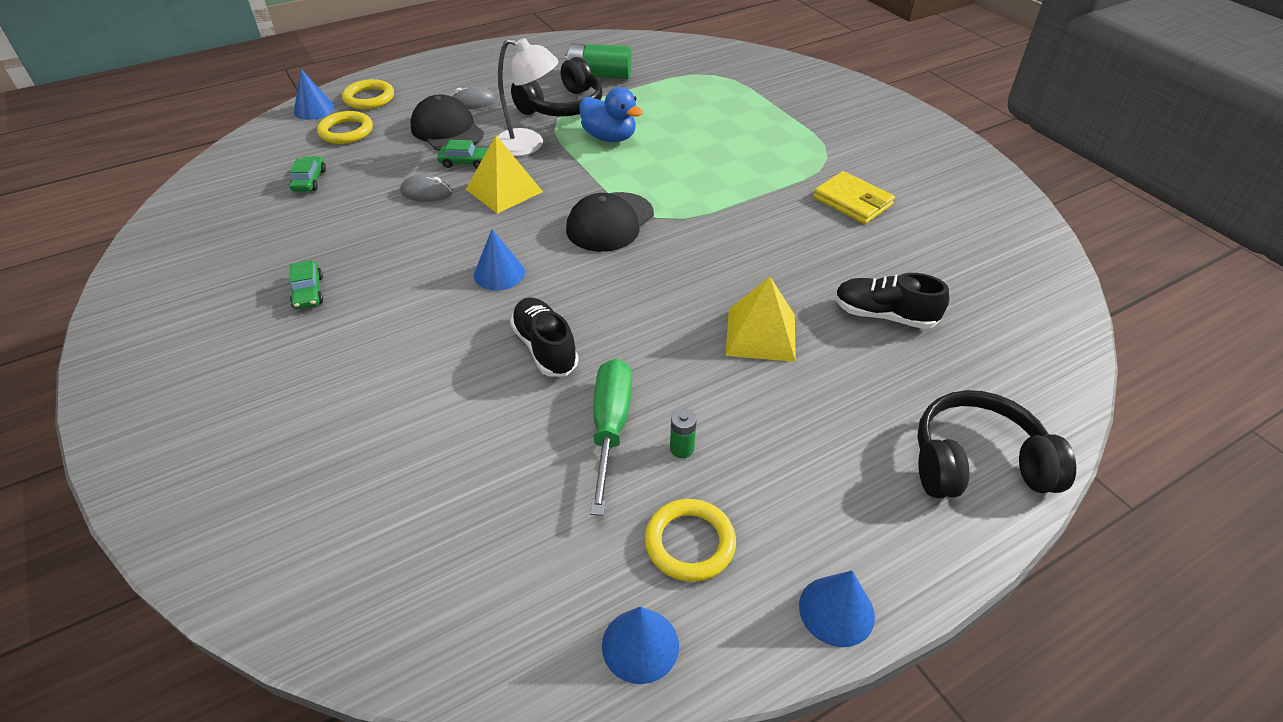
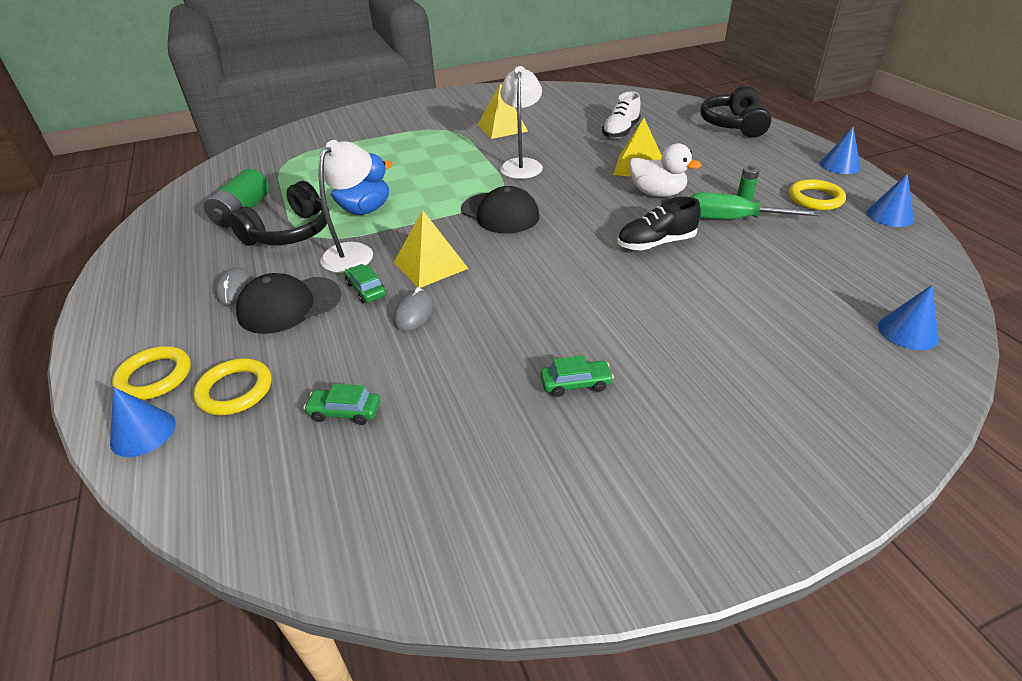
camera: 80 degrees left, 5 degrees down
green car [437,140,488,168] -> green car turned 45 degrees counterclockwise [344,264,386,303]
blue cone [474,229,525,290] -> blue cone moved to [878,285,939,350]
black headphones [511,57,603,117] -> black headphones turned 75 degrees clockwise [229,181,329,246]
yellow wallet [813,171,895,224] -> yellow pyramid [478,83,528,139]
black shoe [835,273,949,329] -> white shoe [602,91,641,139]
none -> white lamp [500,66,543,179]
none -> white duck [629,143,702,197]

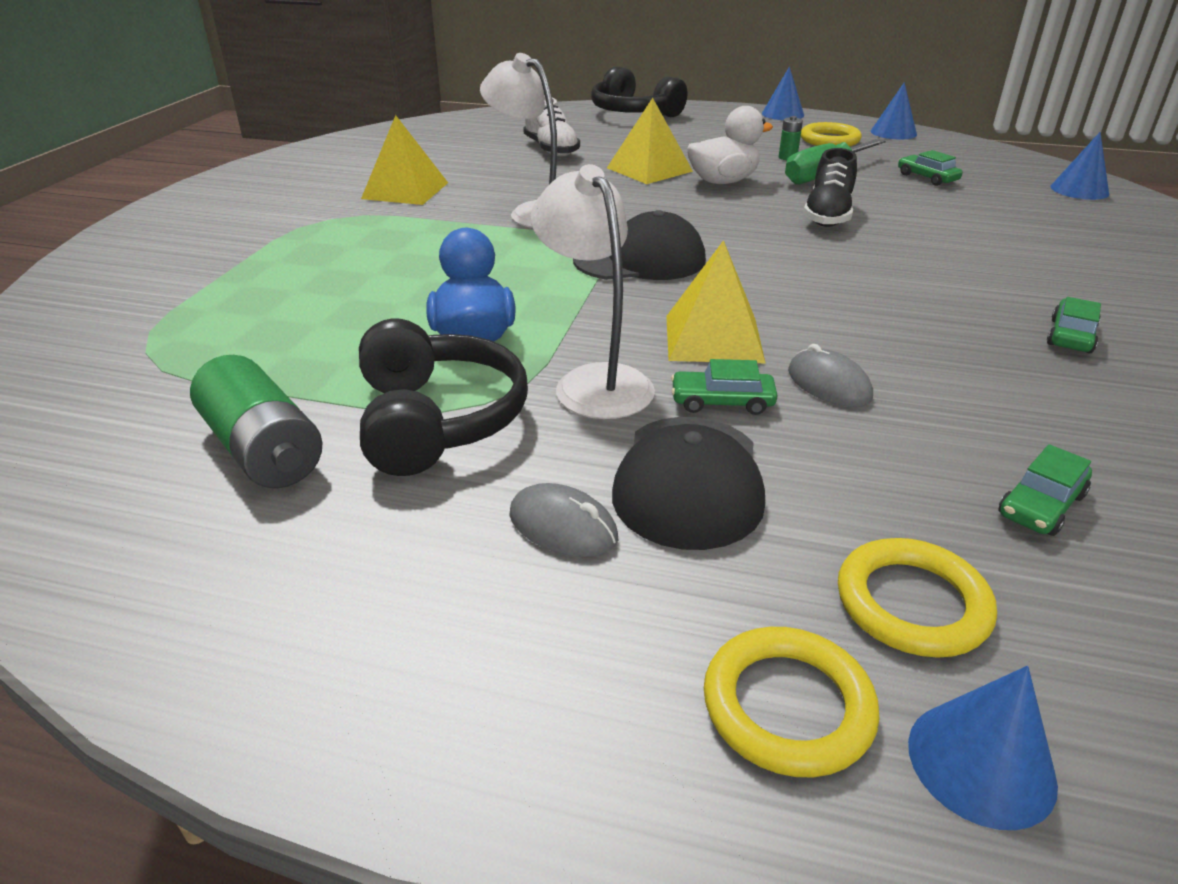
camera: 55 degrees left, 5 degrees down
none -> green car [898,150,963,186]

